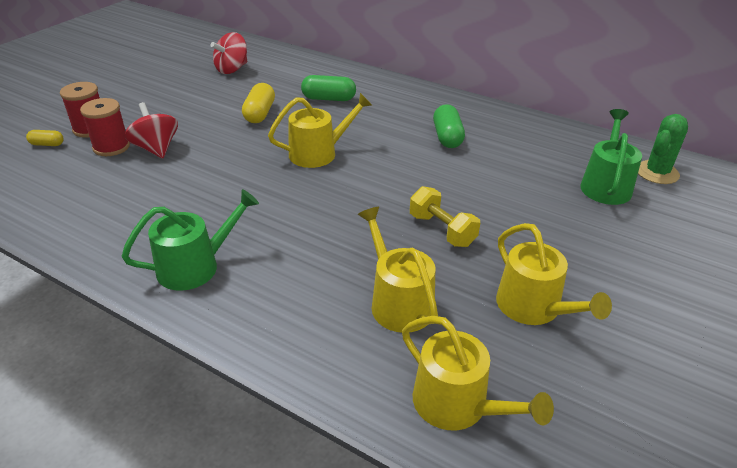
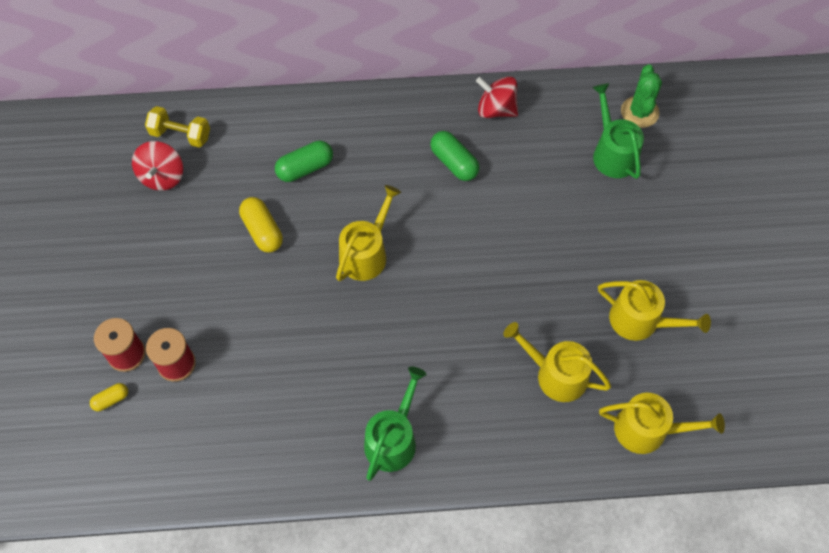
camera: 35 degrees left, 25 degrees up
red spinning top [125,102,178,158] -> red spinning top moved to [476,76,518,118]
yellow dumbbell [410,186,480,247] -> yellow dumbbell moved to [145,106,210,148]

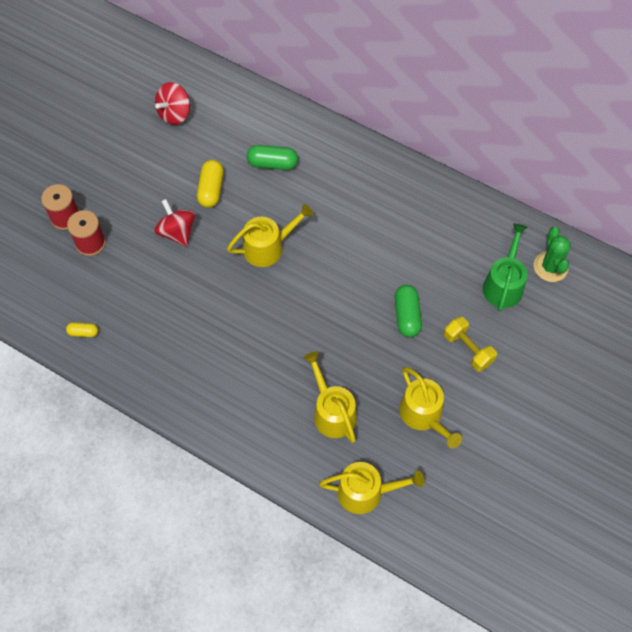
camera: 35 degrees right, 0 degrees up
yellow capsule [90,383,128,411] -> yellow capsule moved to [66,322,98,337]
yellow dumbbell [145,106,210,148] -> yellow dumbbell moved to [444,317,497,372]
green watering can [364,367,427,481] -> none
green capsule [430,131,479,181] -> green capsule moved to [395,285,422,337]
red spinning top [476,76,518,118] -> red spinning top moved to [154,199,195,247]
yellow watering can [599,393,725,454] -> yellow watering can turned 45 degrees counterclockwise [319,462,424,514]
green cactus [621,64,662,128] -> green cactus turned 45 degrees counterclockwise [534,227,571,282]

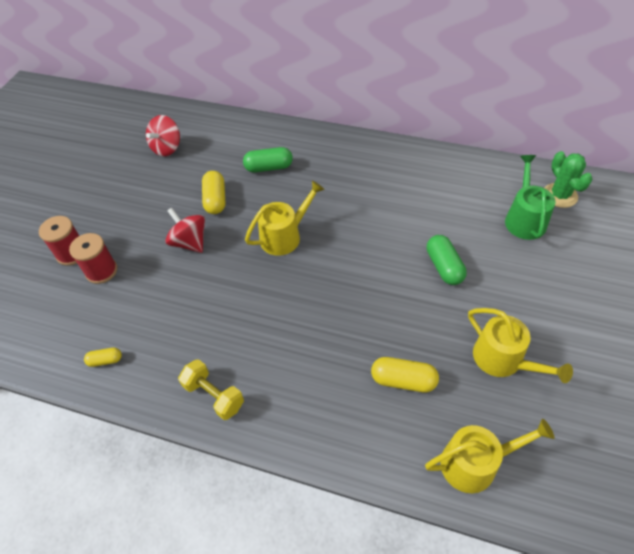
camera: 10 degrees left, 10 degrees down
yellow watering can [304,351,357,443] -> yellow capsule [371,357,439,392]
yellow dumbbell [444,317,497,372] -> yellow dumbbell moved to [178,359,244,420]

